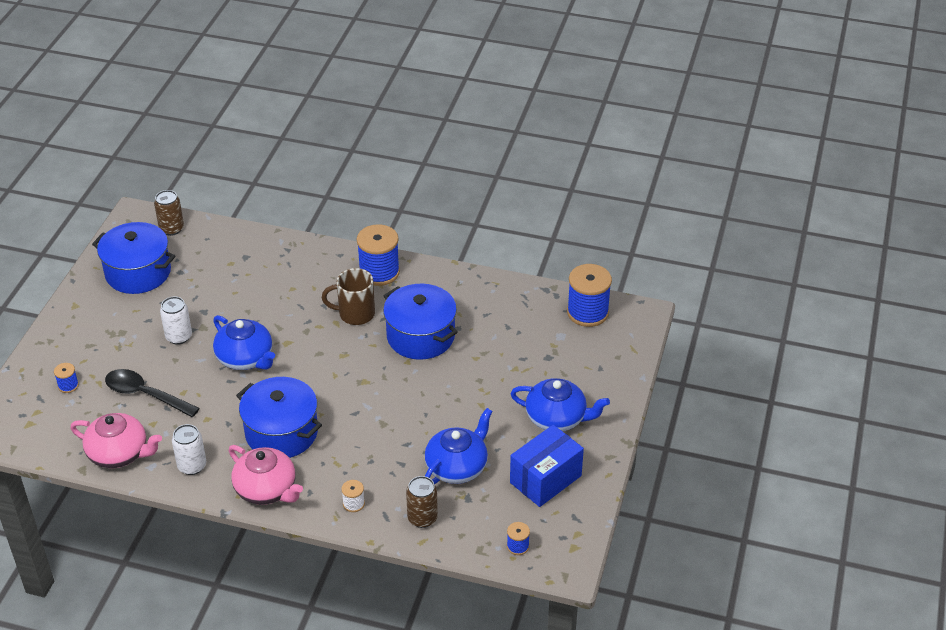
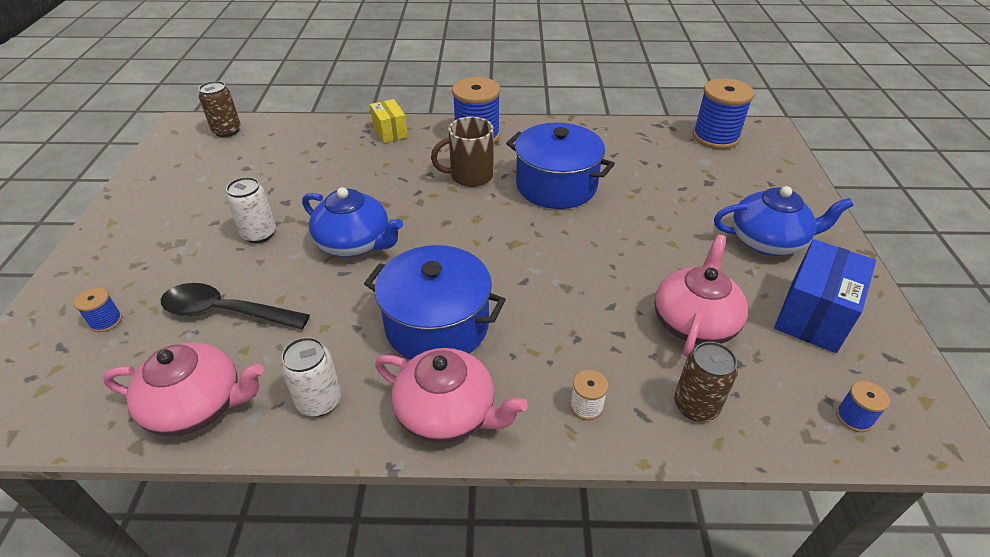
camera: 15 degrees left, 0 degrees up
blue pot [92,222,176,294] -> none
blue teapot [425,408,493,484] -> pink teapot [655,235,748,357]
none -> yellow box [370,99,408,143]

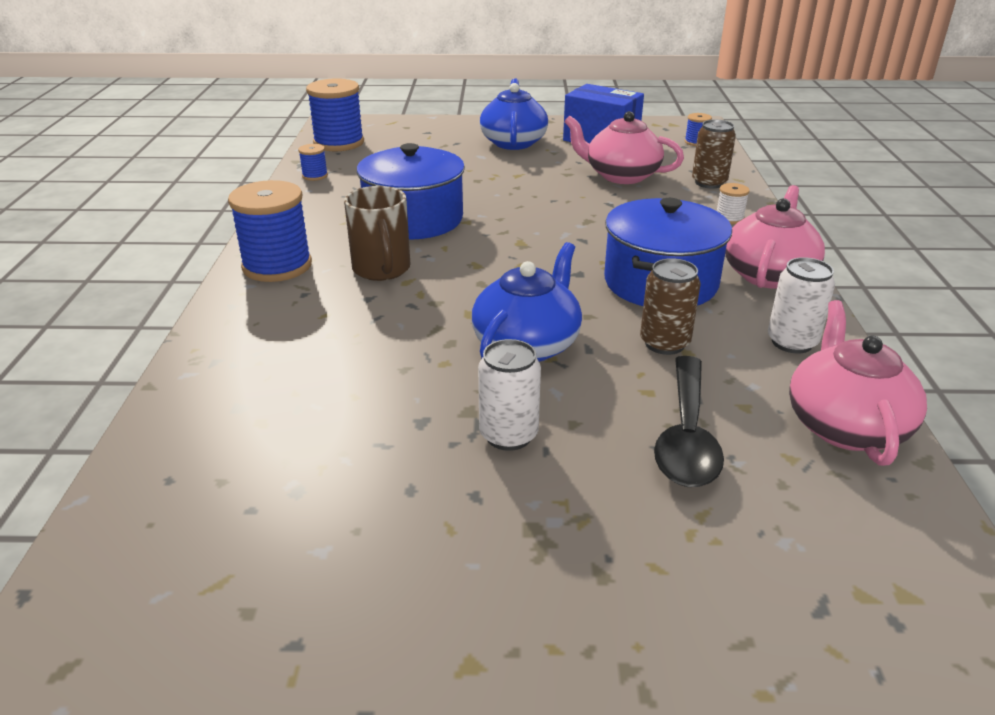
camera: 90 degrees left, 10 degrees down
blue spool [74,287,122,332] -> blue spool moved to [298,144,328,181]
brown can [199,81,241,137] -> brown can moved to [640,258,701,355]
yellow box [370,99,408,143] -> none

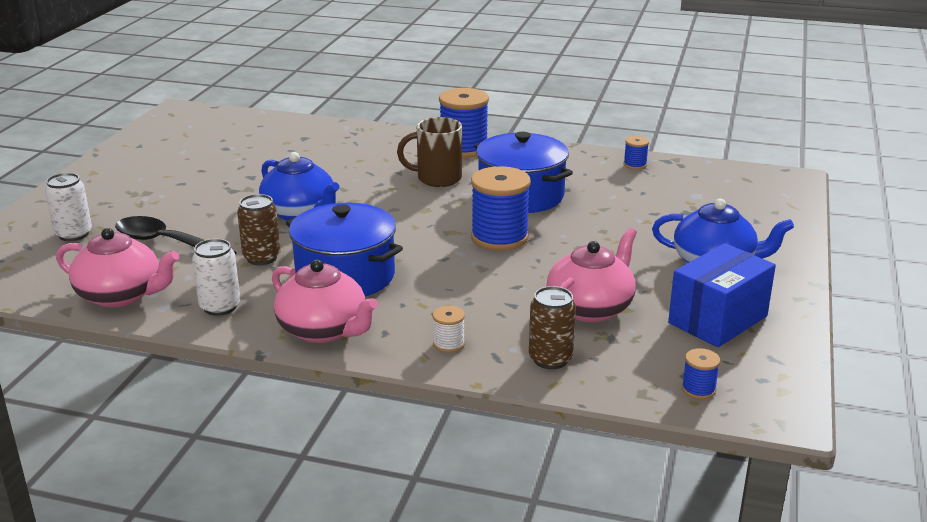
camera: 105 degrees right, 5 degrees down
blue spool [306,78,364,151] -> blue spool moved to [471,166,531,251]
white can [478,339,541,451] -> white can moved to [45,173,92,241]

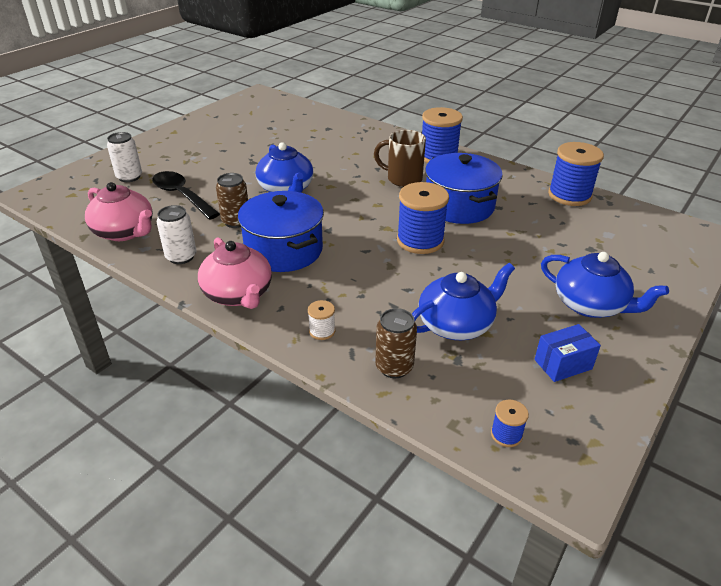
camera: 20 degrees right, 10 degrees up
pink teapot [547,228,637,322] -> blue teapot [412,263,515,340]
blue spool [623,136,649,169] -> blue spool [548,142,604,206], size x2.16
blue box [668,243,776,347] -> blue box [535,324,601,382], size x0.60

